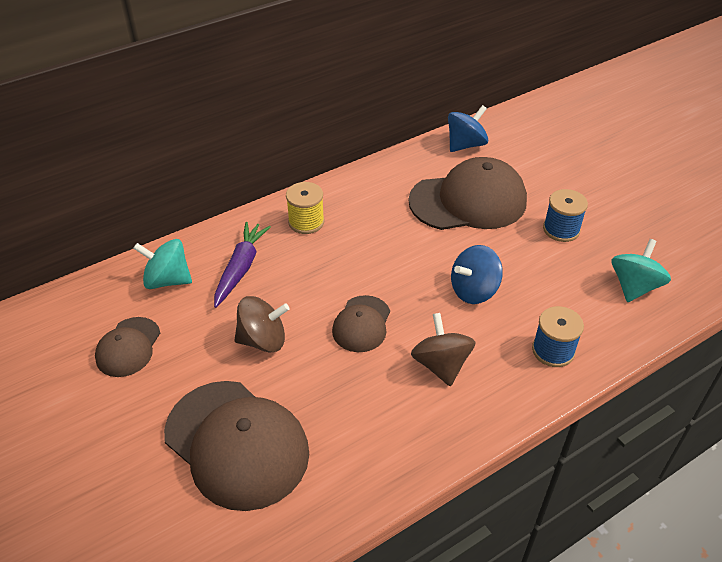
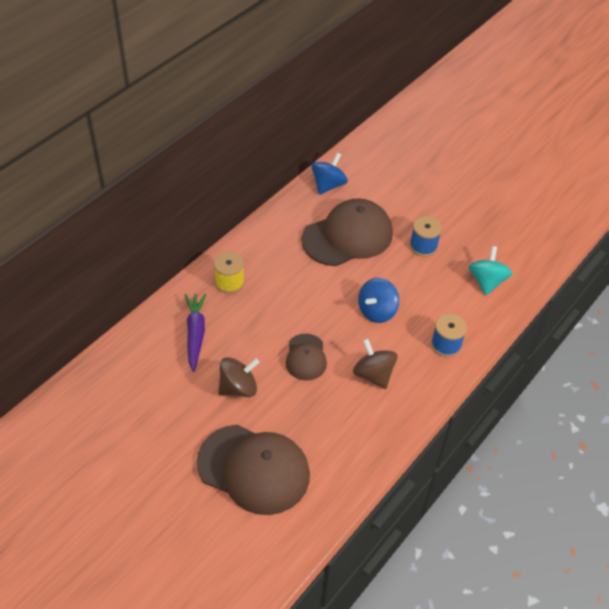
camera: 20 degrees left, 5 degrees up
brown cap [95,317,160,377] -> none
turquoise spinning top [133,239,192,289] -> none

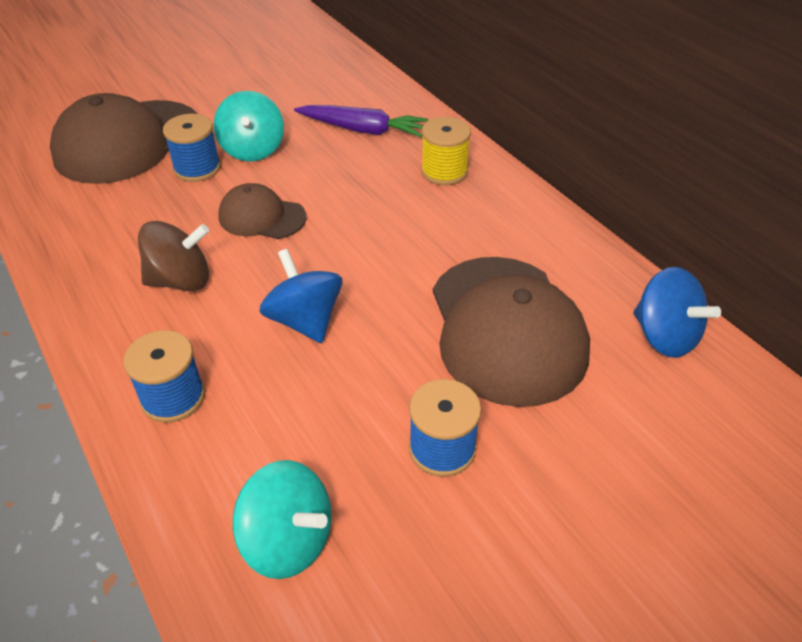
camera: 110 degrees right, 5 degrees down
brown spinning top [218,357,259,397] -> turquoise spinning top [214,91,284,161]
none -> blue spool [163,114,221,182]

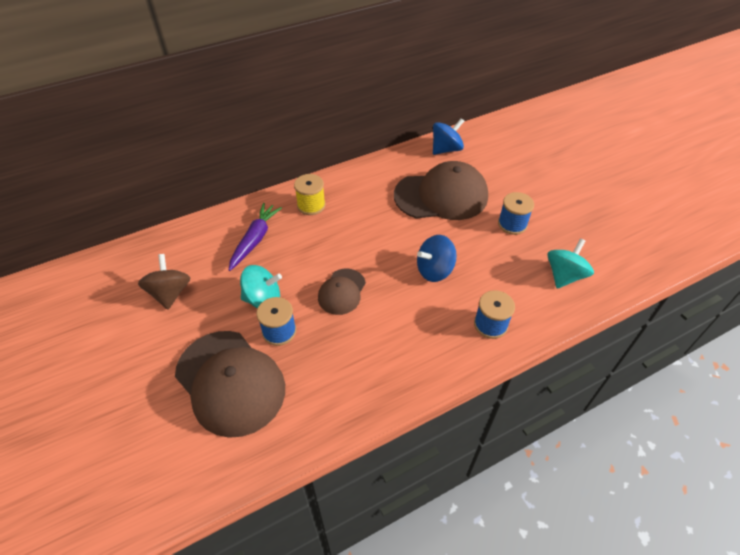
camera: 85 degrees left, 5 degrees up
brown spinning top [138,221,209,291] -> brown spinning top moved to [138,254,190,310]

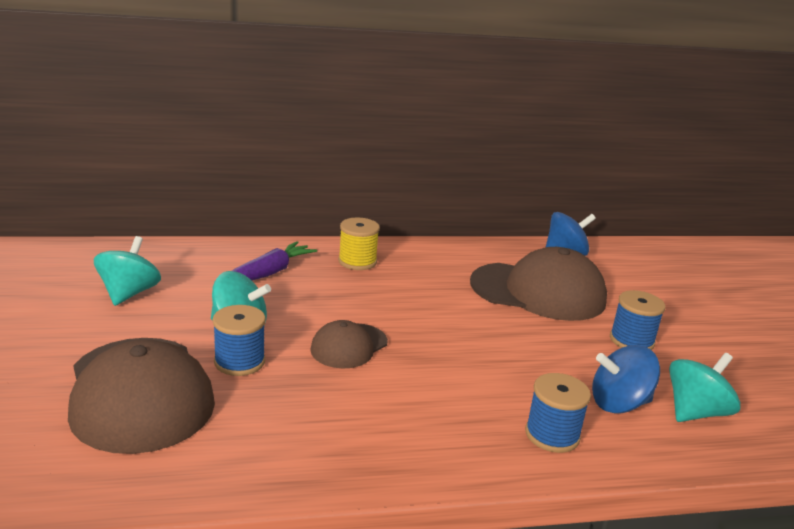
camera: 15 degrees right, 25 degrees down
brown spinning top [138,254,190,310] -> turquoise spinning top [94,236,161,306]
blue spinning top [417,235,457,282] -> blue spinning top moved to [592,345,660,413]

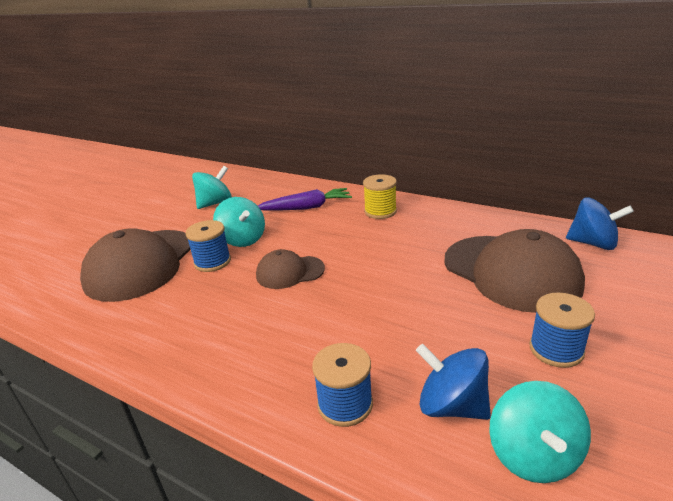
camera: 45 degrees right, 5 degrees up
turquoise spinning top [669,353,741,422] -> turquoise spinning top turned 90 degrees clockwise [489,381,591,483]

